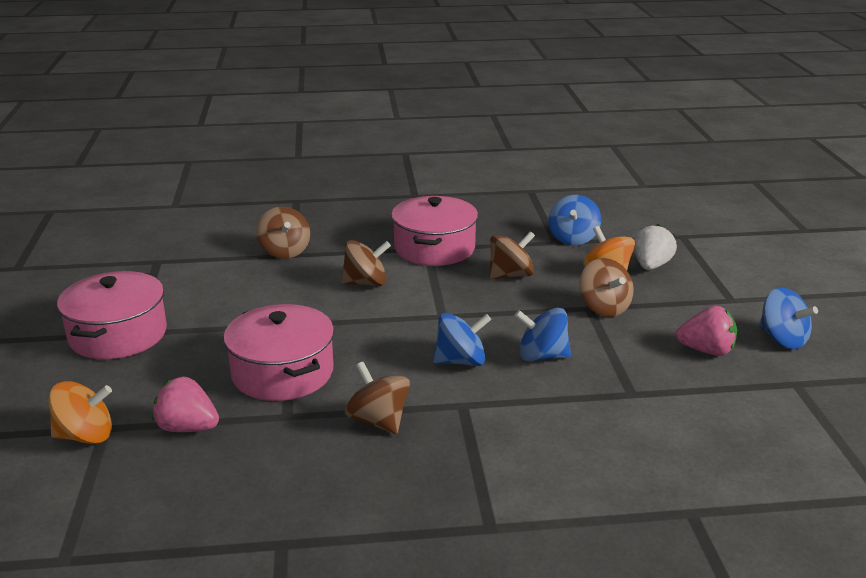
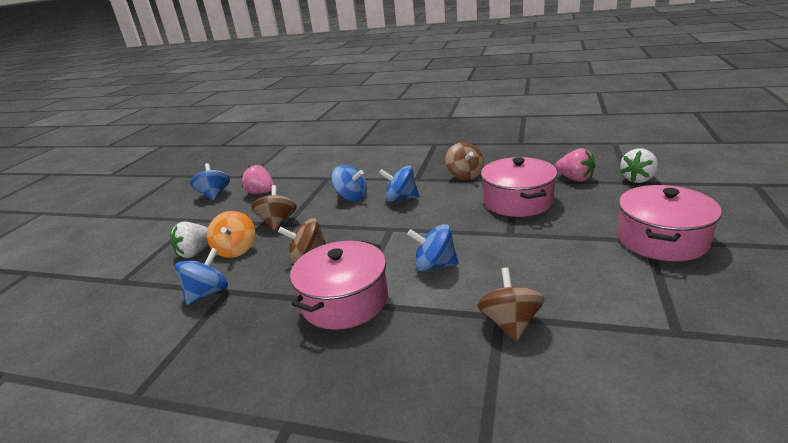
camera: 155 degrees left, 0 degrees up
orange spinning top [48,381,112,444] -> white strawberry [620,148,658,183]
brown spinning top [341,240,391,286] -> blue spinning top [407,224,458,271]

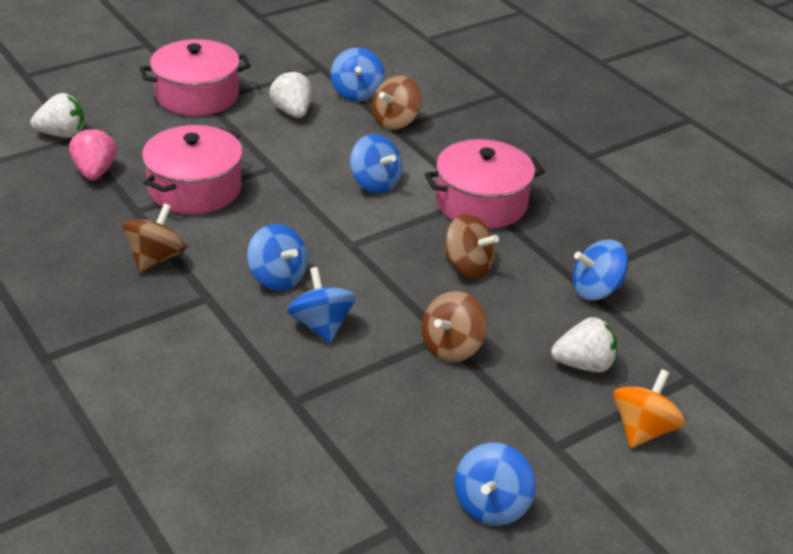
camera: 145 degrees left, 10 degrees up
orange spinning top [207,211,255,258] -> orange spinning top moved to [613,369,685,448]
pink strawberry [241,165,275,194] -> none
none -> white strawberry [269,70,312,118]
none -> blue spinning top [331,47,384,101]

